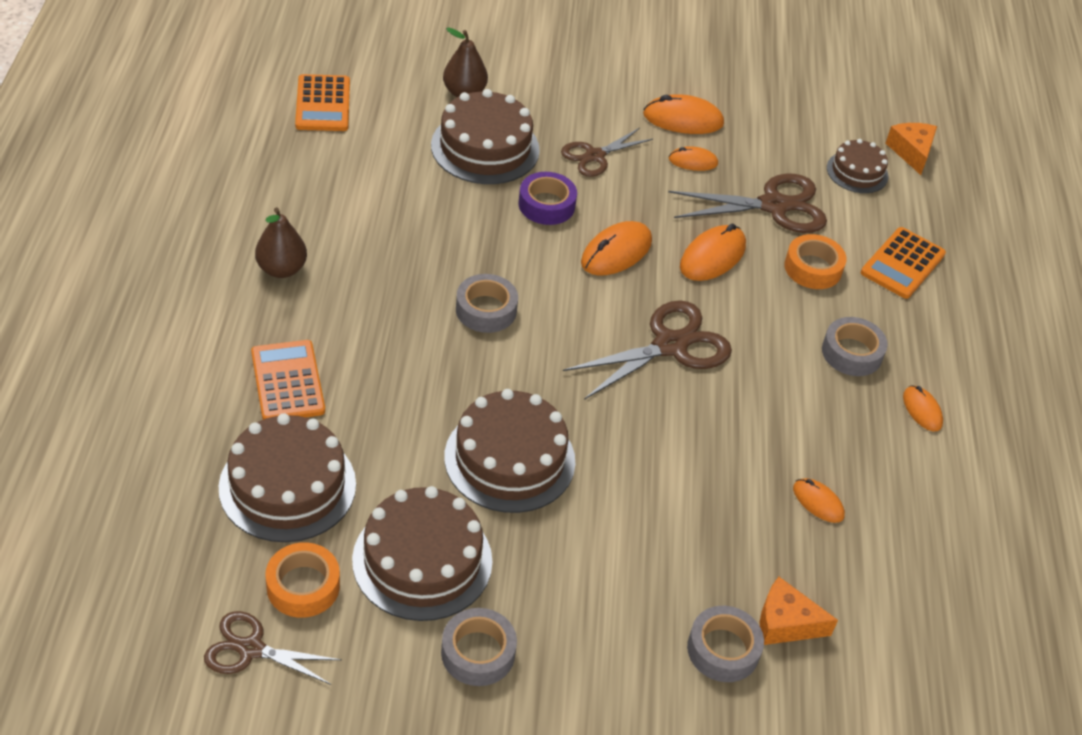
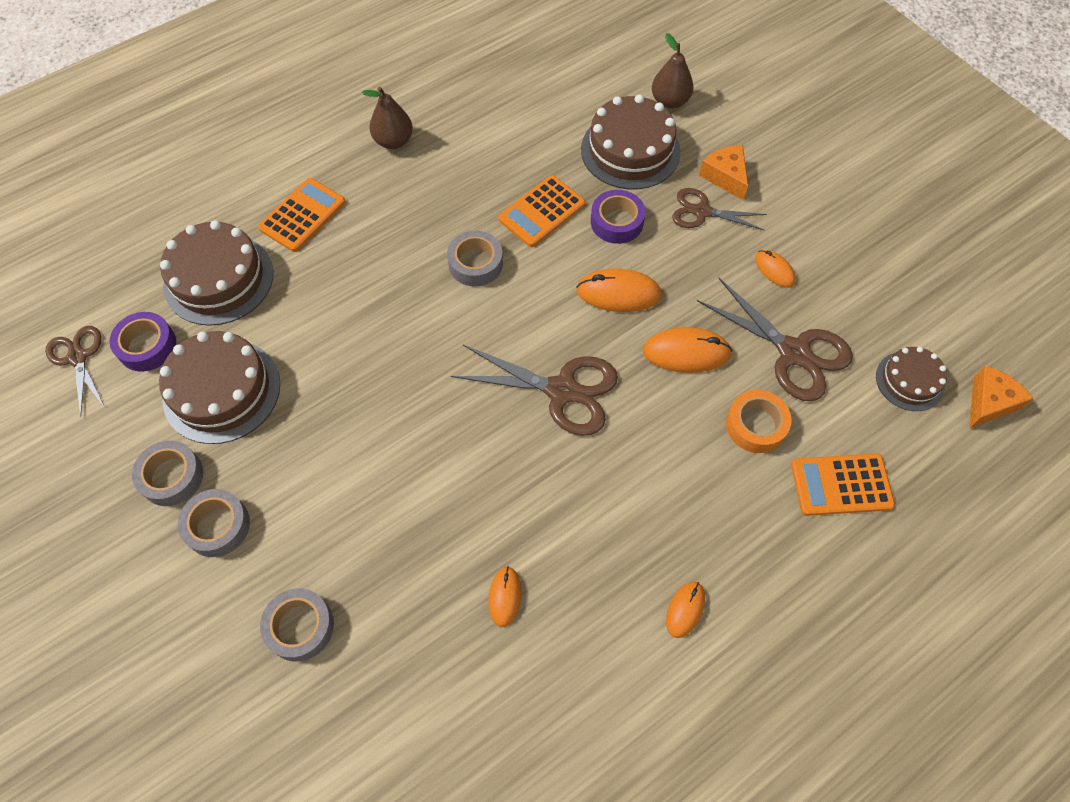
camera: 55 degrees right, 15 degrees up
orange tape [265,543,340,618] -> purple tape [109,312,176,371]
orange calculator [295,74,350,131] -> orange calculator moved to [498,175,586,247]
brown cake [444,389,575,513] -> none
orange mouse [643,94,724,134] -> none
orange cheese [760,577,838,645] -> orange cheese moved to [699,145,748,200]
grey tape [822,317,888,376] -> grey tape moved to [178,489,250,557]

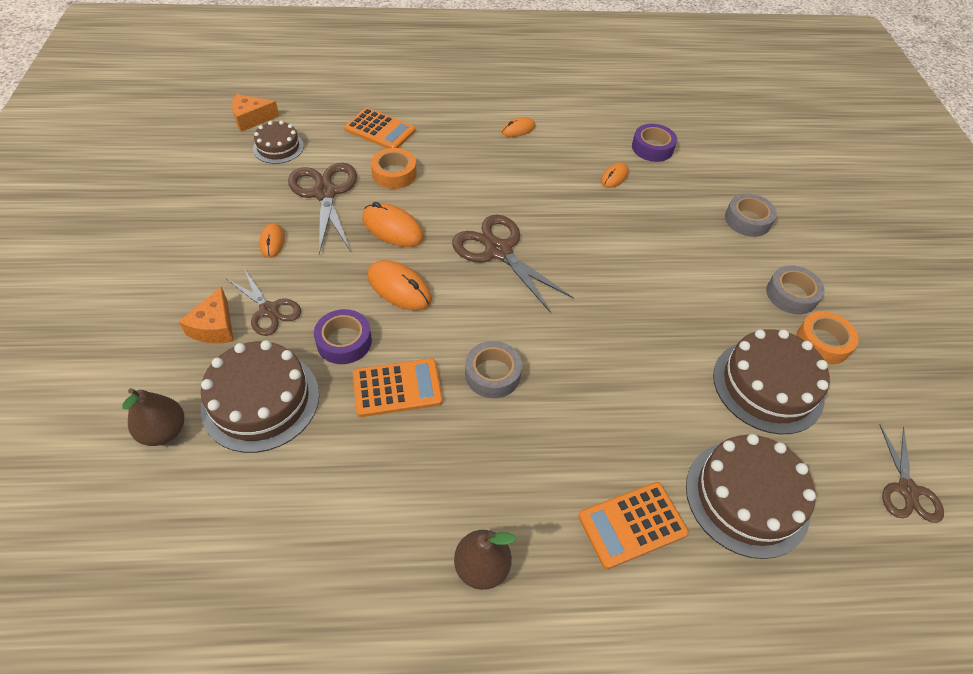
camera: 150 degrees left, 10 degrees down
purple tape [109,312,176,371] -> purple tape moved to [632,124,677,162]
grey tape [132,440,203,506] -> orange tape [796,311,859,365]

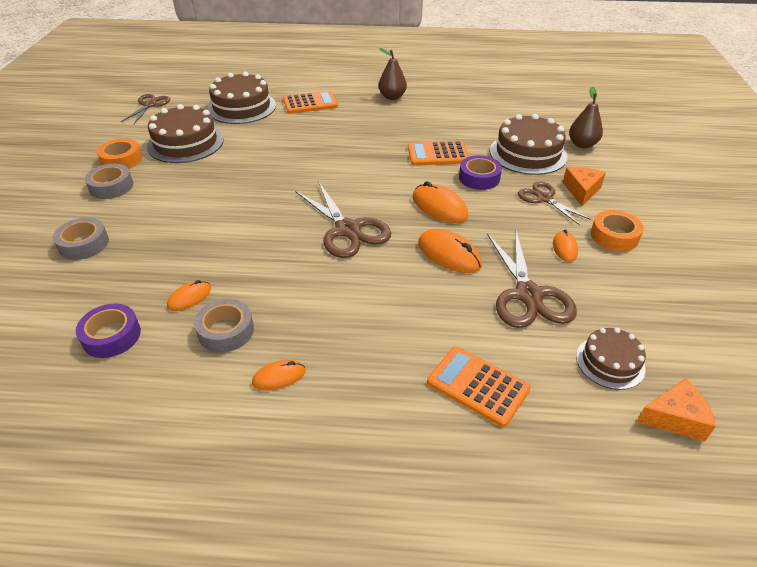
camera: 170 degrees left, 10 degrees down
orange tape [371,148,417,189] -> orange tape moved to [591,210,644,251]
grey tape [465,341,522,398] -> grey tape moved to [194,299,254,353]

